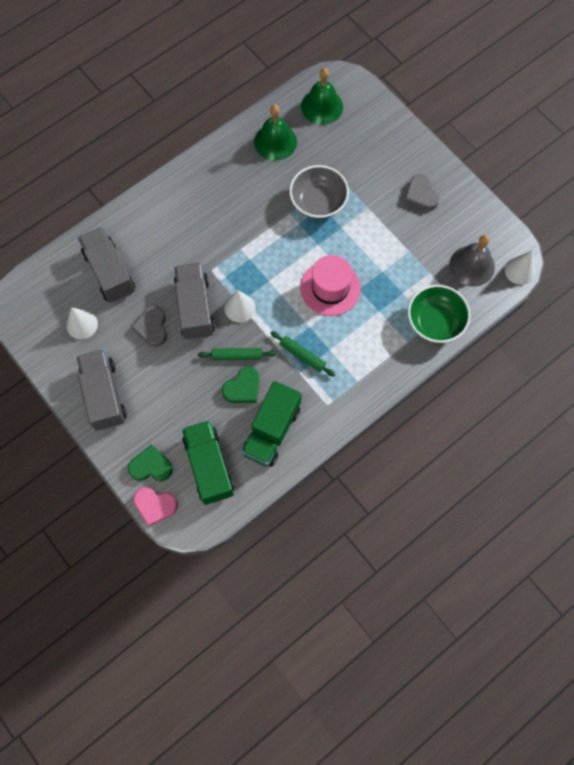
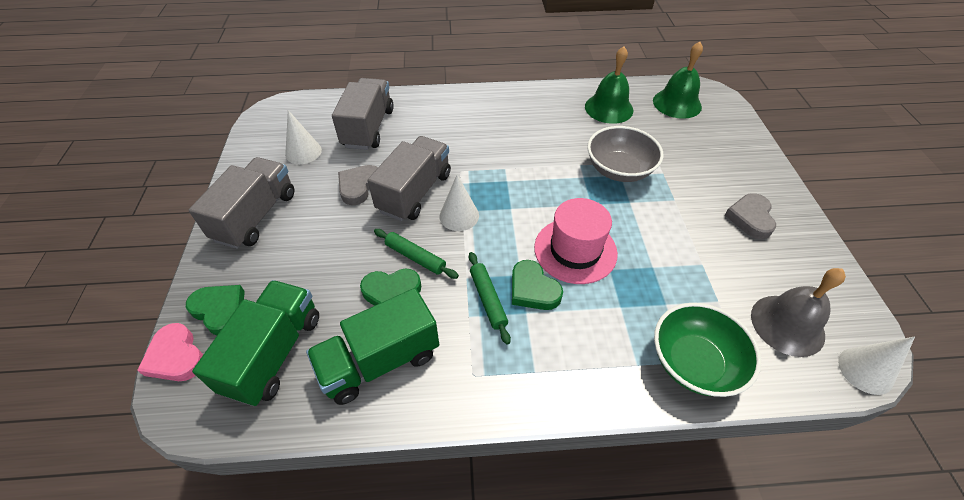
camera: 35 degrees right, 20 degrees down
none -> green heart [512,260,563,310]

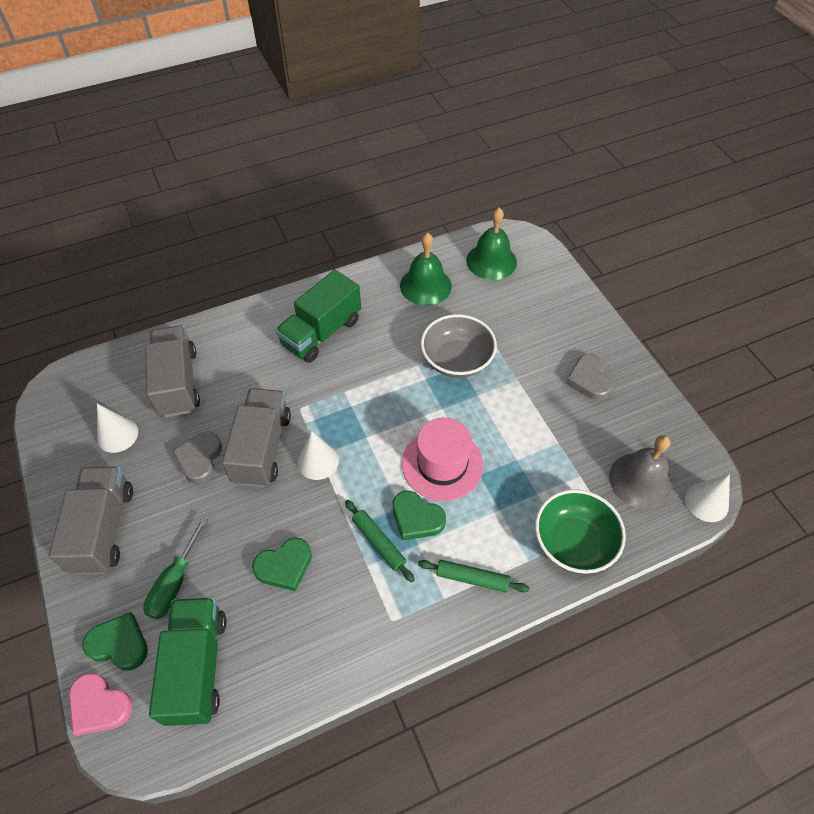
camera: 20 degrees left, 5 degrees up
green truck [306,288,439,405] -> green truck moved to [275,270,361,363]
green rolling pin [374,229,459,279] -> green rolling pin moved to [418,560,529,593]
none -> green screwdriver [143,517,208,620]

